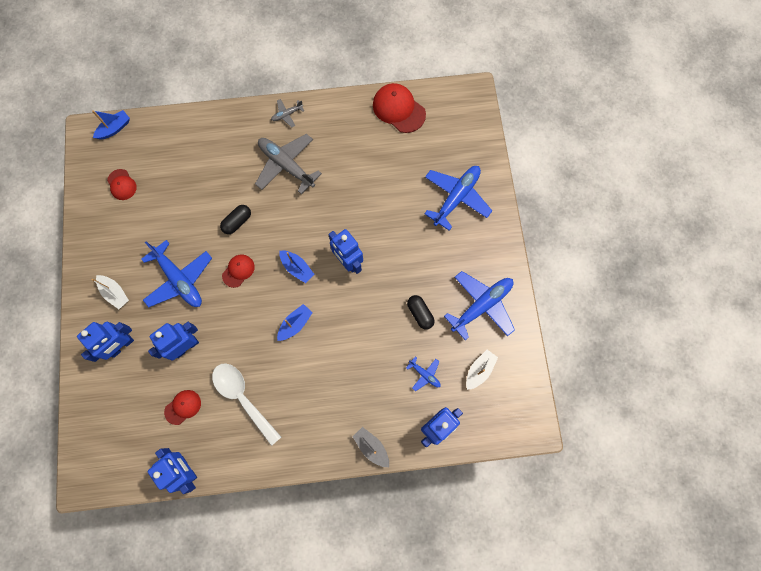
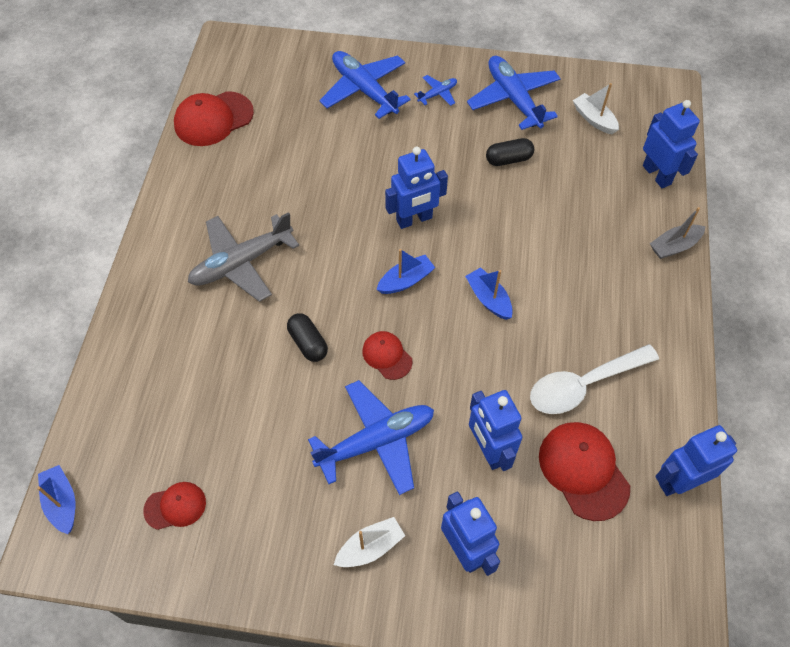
camera: 75 degrees left, 15 degrees down
red cap [164,390,201,425] -> red cap [539,422,630,521], size x1.73
grey plane [271,99,304,128] -> none
blue plane [406,356,441,391] -> blue plane moved to [414,75,457,106]

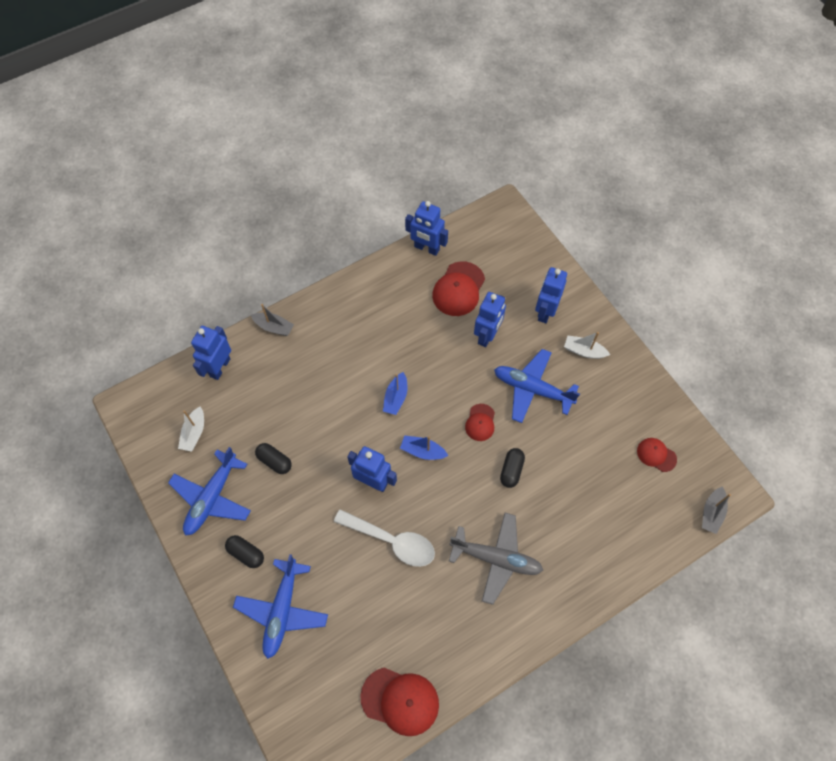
camera: 130 degrees left, 5 degrees up
blue boat [37,465,75,534] -> grey boat [702,486,731,534]
blue plane [414,75,457,106] -> black capsule [225,535,264,568]
white spoon [530,344,659,414] -> white spoon moved to [334,509,435,567]

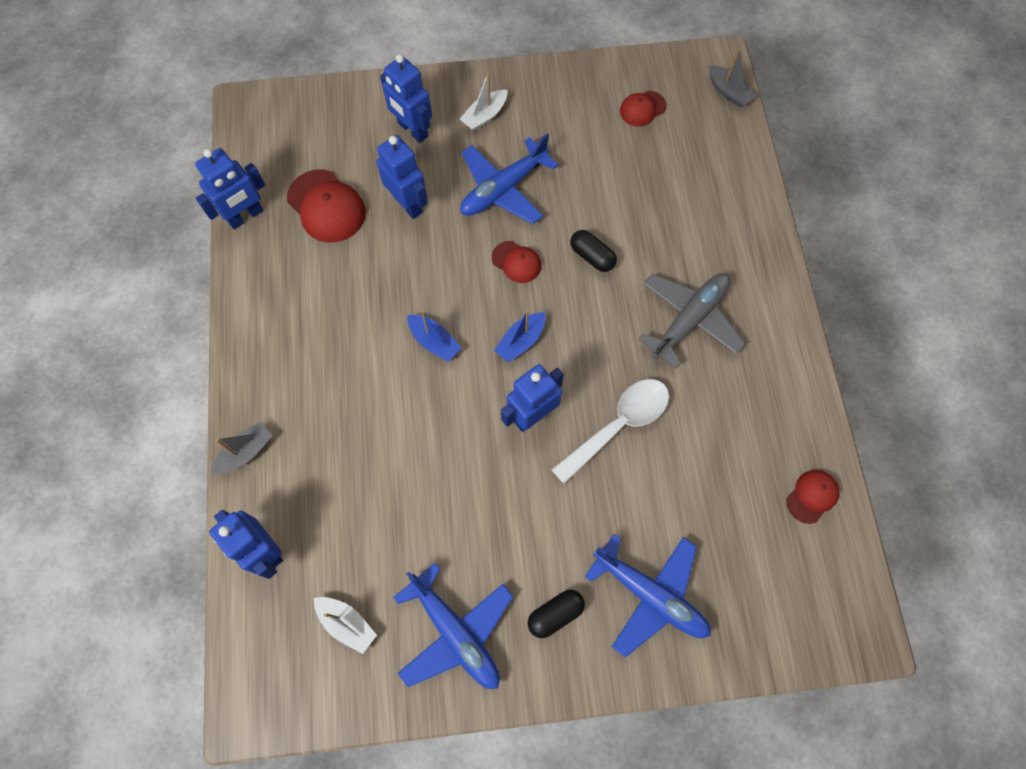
camera: 65 degrees left, 5 degrees up
black capsule [255,443,292,474] -> none
red cap [360,668,439,736] -> red cap [786,470,839,524], size x0.58

